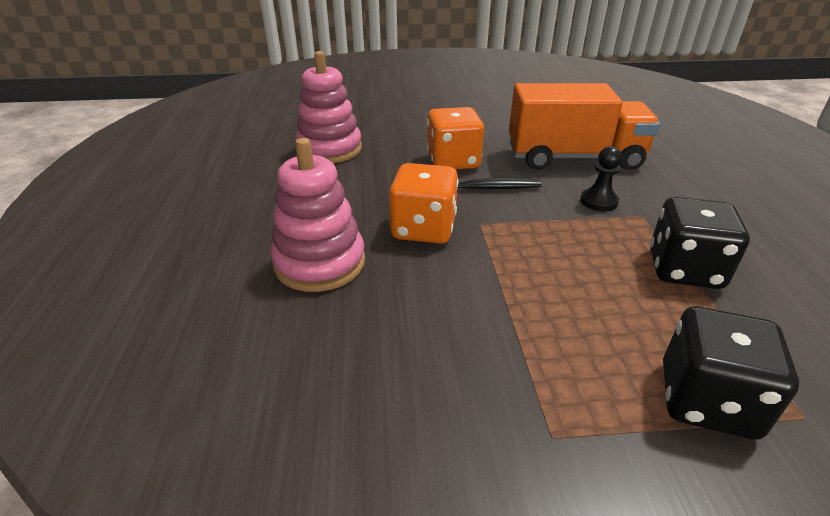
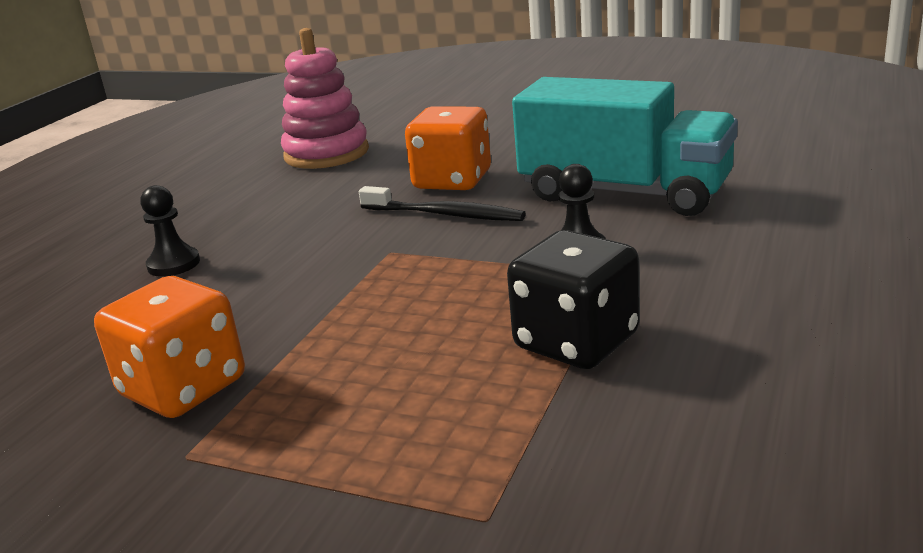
camera: 30 degrees right, 10 degrees down
pink stacking toy [270,138,365,292] -> black pawn [140,185,200,277]
orange dice [389,163,458,244] -> orange dice moved to [94,276,245,418]
orange truck [509,83,660,170] -> turquoise truck [512,77,738,216]
black dice [663,307,799,440] -> none

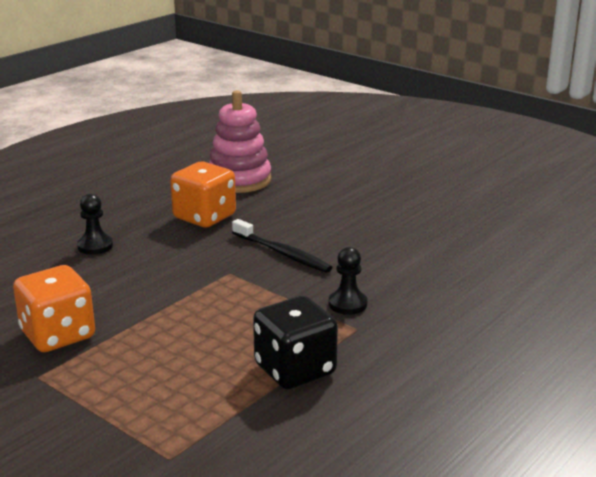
camera: 15 degrees right, 0 degrees up
orange dice [405,106,491,190] -> orange dice moved to [170,162,236,228]
turquoise truck [512,77,738,216] -> none

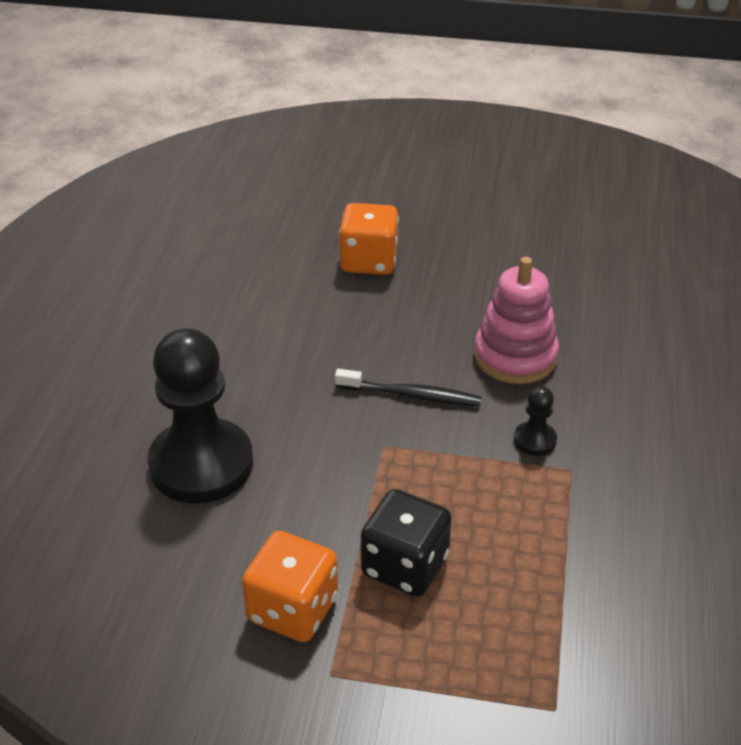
camera: 30 degrees left, 15 degrees up
black pawn [77,194,113,255] -> black pawn [147,328,253,504], size x2.38
orange dice [170,162,236,228] -> orange dice moved to [339,203,399,275]
pink stacking toy [209,90,271,193] -> pink stacking toy moved to [474,257,559,384]
black dice [253,296,338,389] -> black dice moved to [361,489,452,597]

